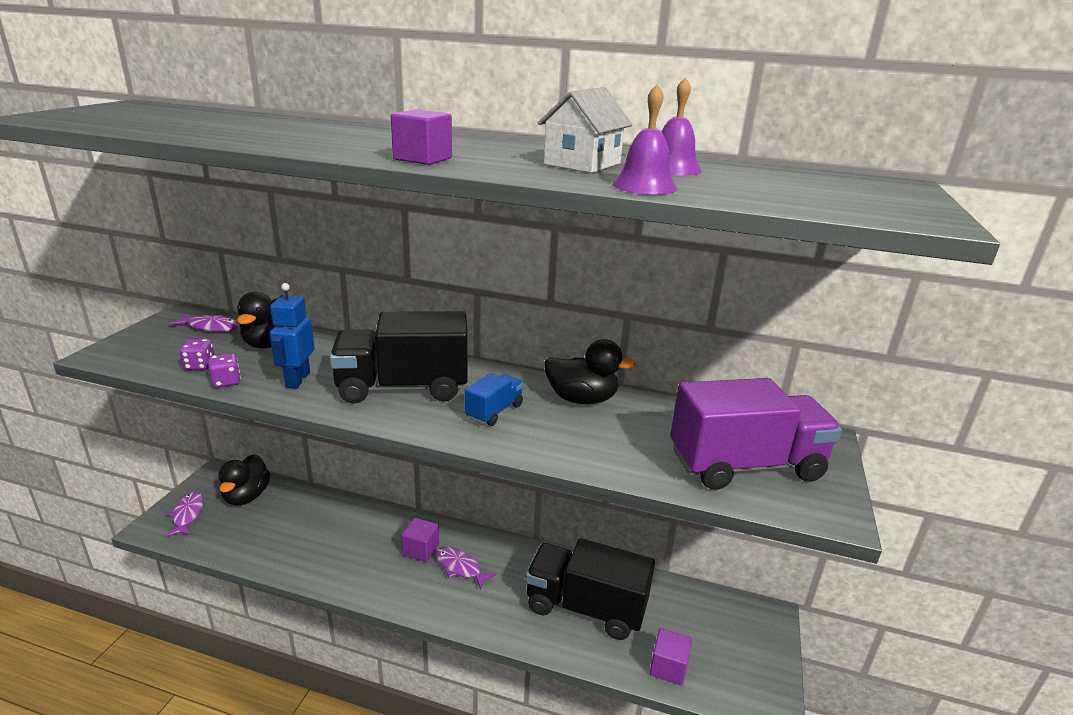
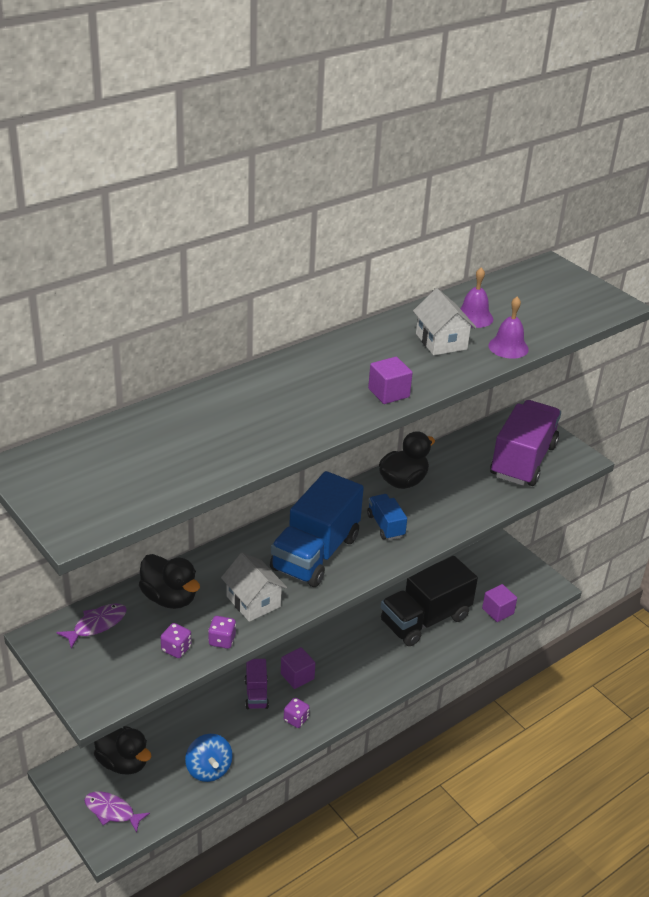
camera: 55 degrees left, 10 degrees up
blue robot [270,283,315,389] -> white house [221,553,287,622]
black truck [329,311,468,404] -> blue truck [270,471,364,587]
purple fish [435,547,497,590] -> none
none -> blue spinning top [185,734,233,782]
none -> purple truck [245,659,269,709]
none -> purple dice [284,698,310,728]

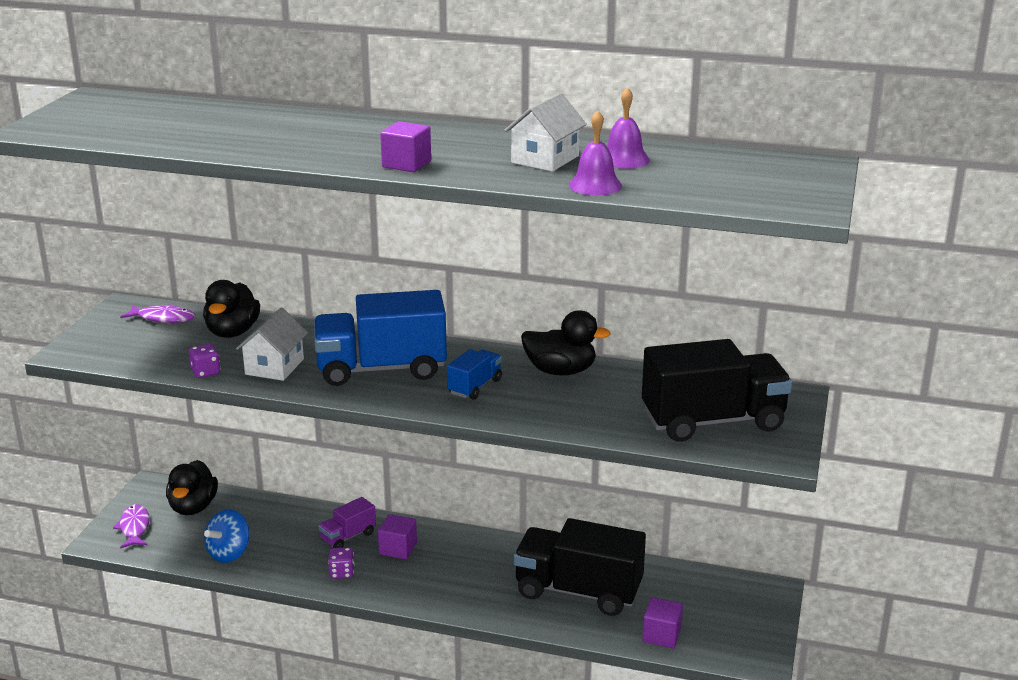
camera: 55 degrees right, 10 degrees down
purple dice [161,623,191,658] -> none
purple truck [490,400,561,486] -> black truck [642,339,792,442]

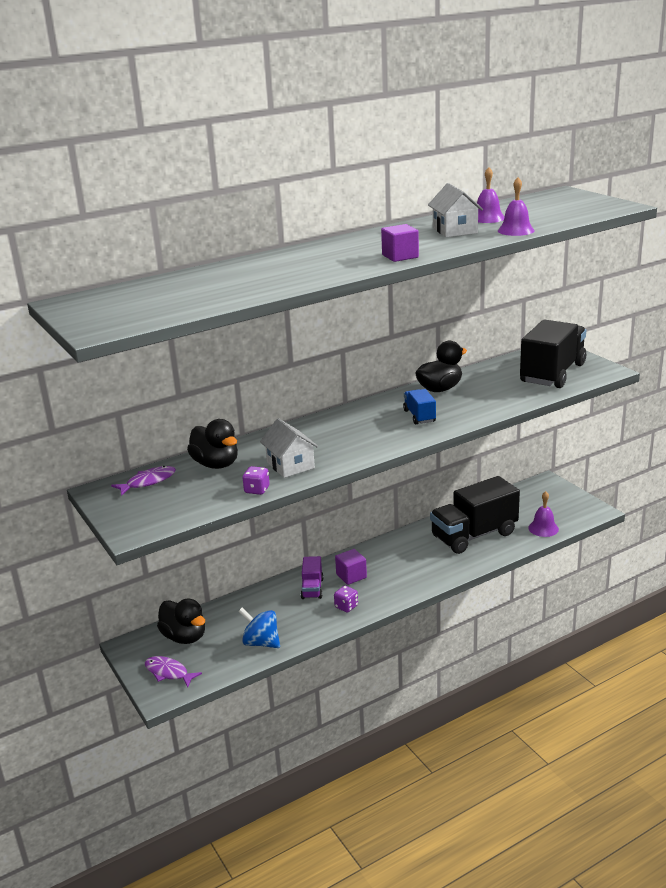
camera: 45 degrees left, 0 degrees up
blue spinning top [204,509,250,563] -> blue spinning top turned 135 degrees clockwise [238,608,280,648]
blue truck [314,290,447,386] -> none
purple cube [642,597,683,648] -> purple bell [528,491,559,537]

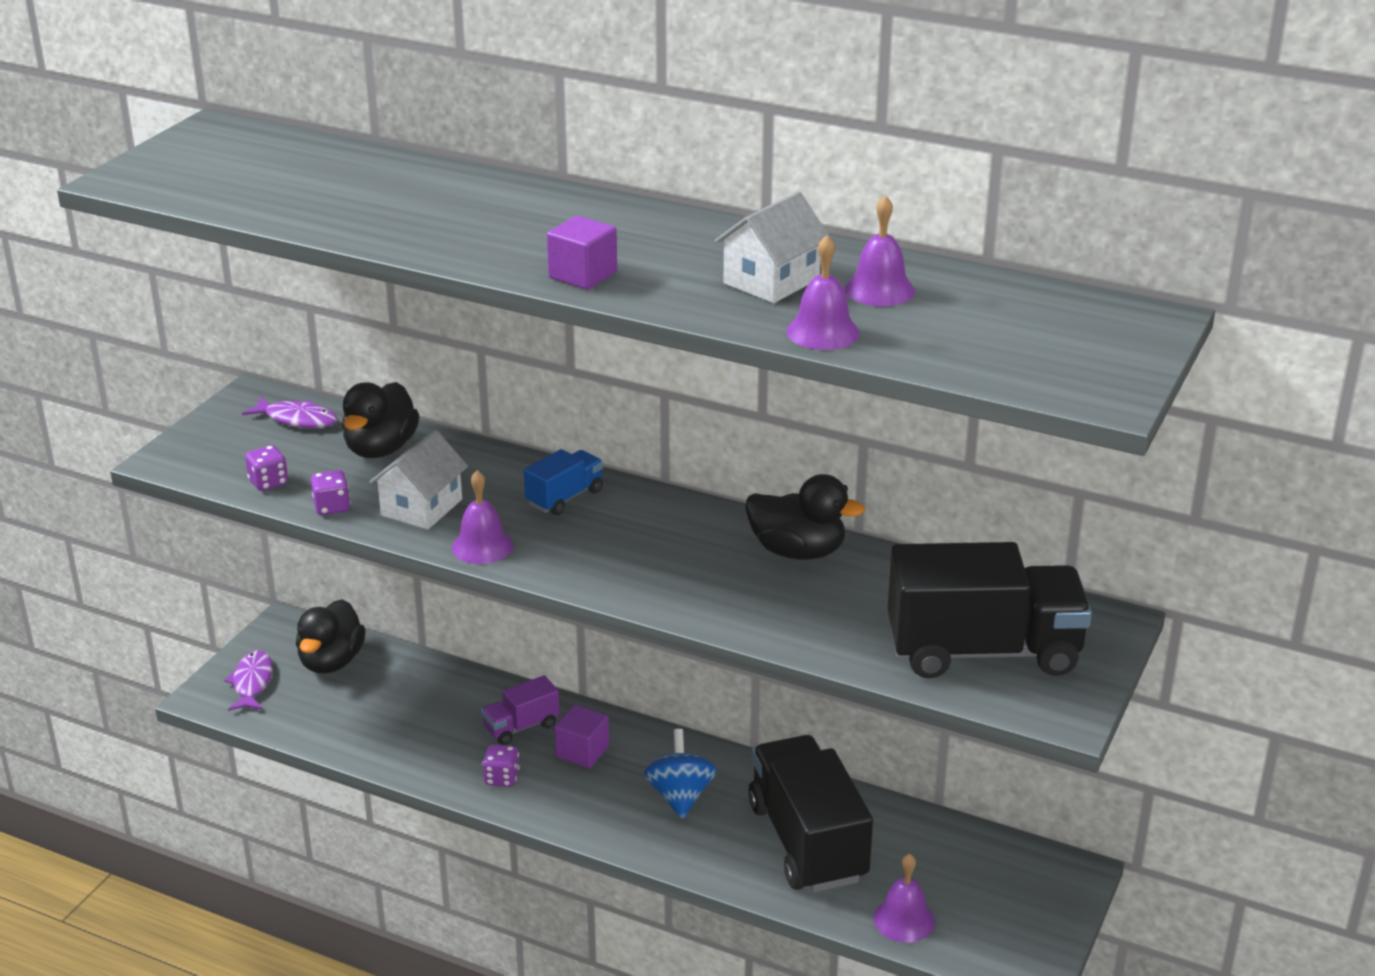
camera: 55 degrees right, 5 degrees up
blue spinning top [238,608,280,648] -> blue spinning top moved to [644,729,717,819]
blue truck [403,389,436,424] -> blue truck moved to [524,449,603,515]
black truck [430,476,520,554] -> black truck turned 45 degrees clockwise [748,735,873,892]
none -> purple dice [245,445,288,491]
none -> purple bell [452,470,513,564]

